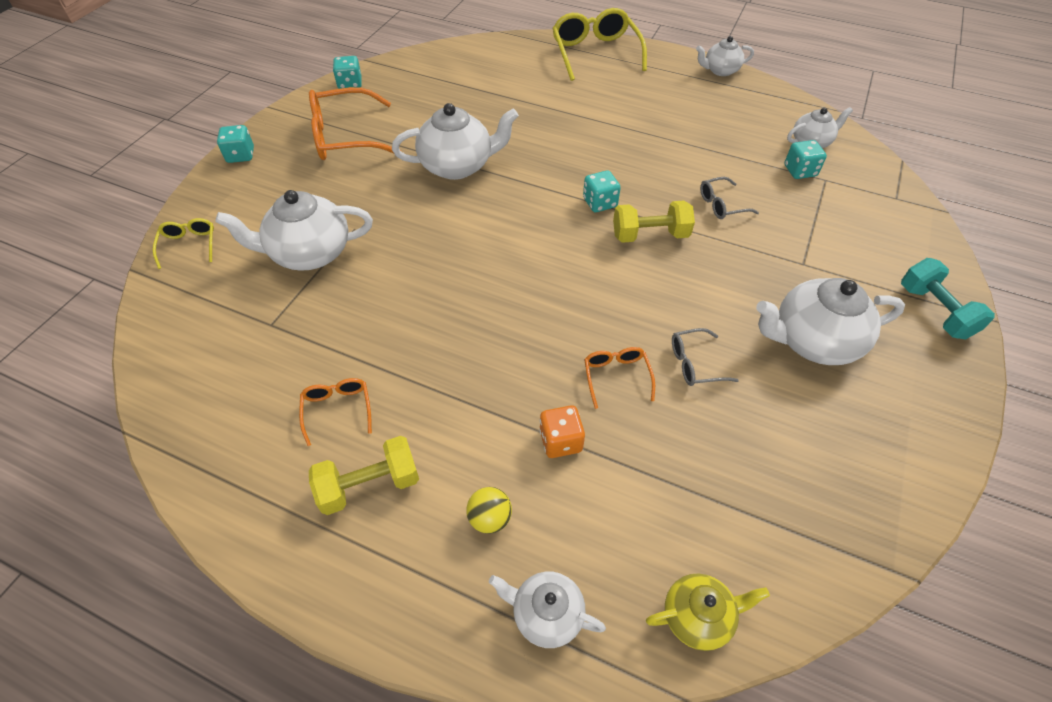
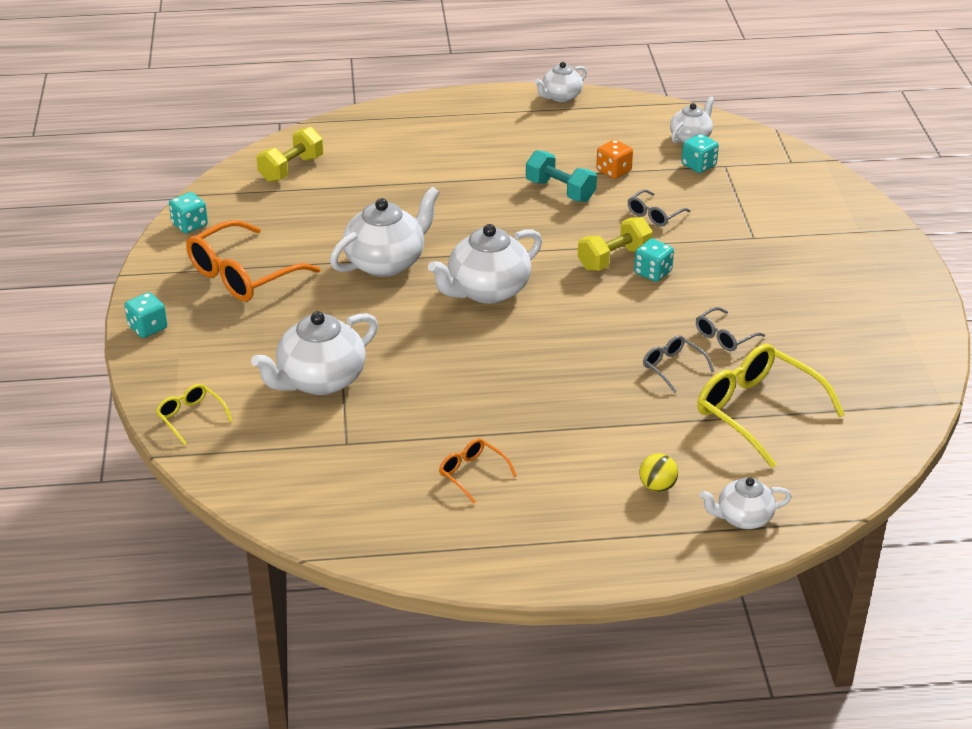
camera: 30 degrees left, 15 degrees down
yellow dumbbell [309,436,419,515] -> yellow dumbbell moved to [257,127,323,182]
orange dice [539,405,585,458] -> orange dice moved to [596,139,633,179]
yellow glasses [552,8,647,81] -> yellow glasses moved to [697,344,845,468]
turquoise dice [583,170,621,212] -> turquoise dice moved to [634,239,674,282]
orange glasses [584,347,655,409] -> grey glasses [643,336,714,393]
yellow teapot [646,574,770,651] -> none
white teapot [756,278,905,365] -> white teapot moved to [428,224,542,304]
turquoise dumbbell [901,258,995,340] -> turquoise dumbbell moved to [526,150,597,202]

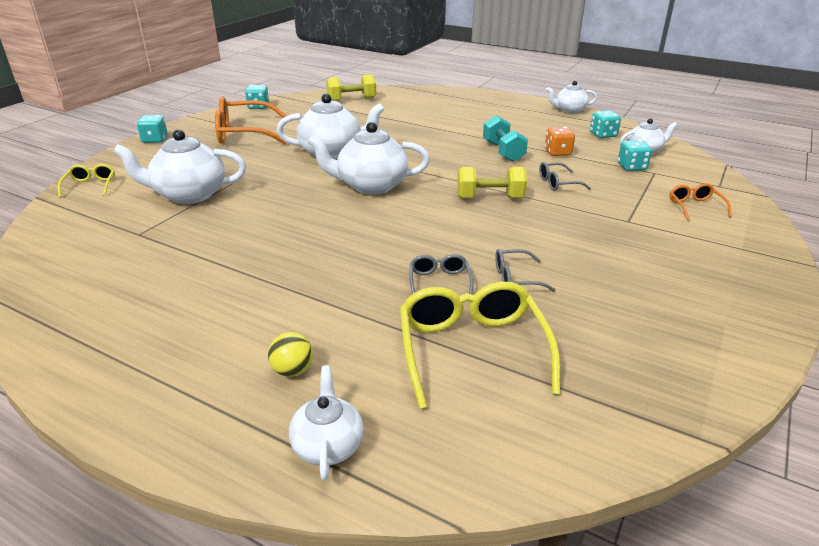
camera: 35 degrees right, 5 degrees down
orange glasses [439,438,517,504] -> orange glasses moved to [669,183,732,221]
turquoise dice [634,239,674,282] -> turquoise dice moved to [590,110,621,138]
white teapot [700,477,792,529] -> white teapot turned 60 degrees clockwise [289,365,363,481]

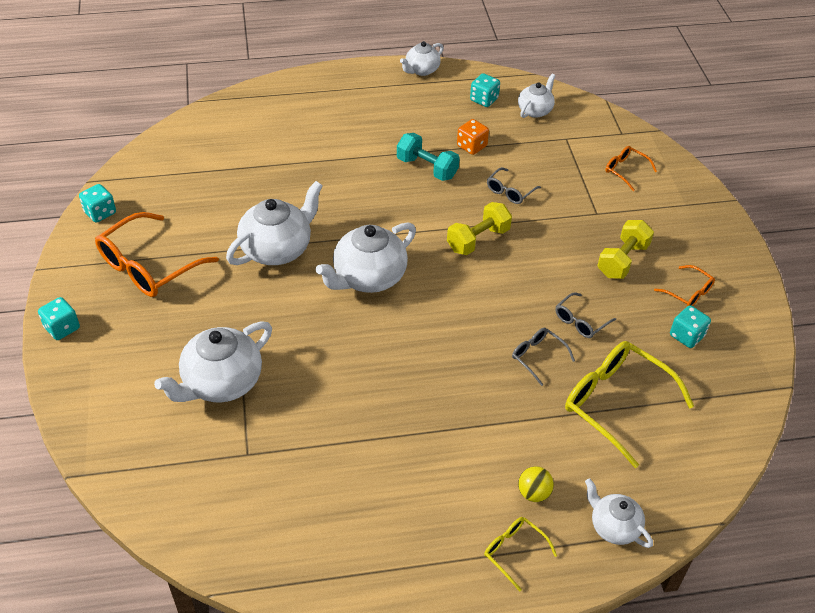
camera: 40 degrees left, 15 degrees up
yellow glasses [58,164,115,198] -> yellow glasses moved to [484,517,557,592]
yellow dumbbell [326,74,376,101] -> yellow dumbbell moved to [597,220,654,279]
turquoise dice [618,140,652,171] -> turquoise dice moved to [670,305,711,348]
none -> orange glasses [654,265,715,306]

